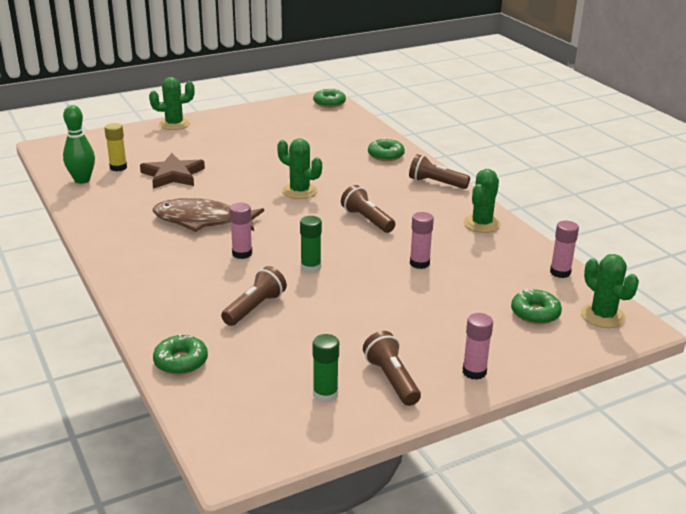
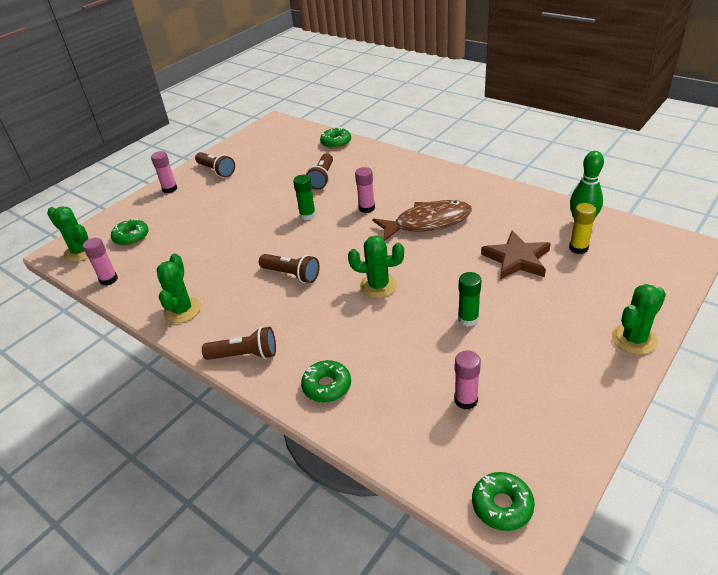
camera: 160 degrees right, 10 degrees up
green glue stick [313,334,339,403] -> green glue stick moved to [458,272,481,327]
pink glue stick [410,212,434,269] -> pink glue stick moved to [454,350,481,410]

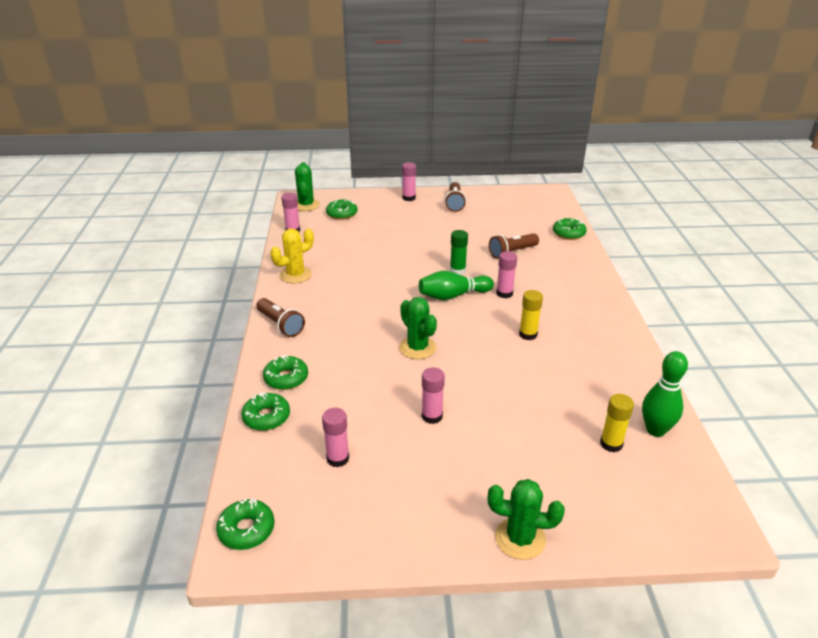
camera: 45 degrees right, 5 degrees down
green cactus [157,254,201,323] -> yellow cactus [270,228,314,283]
brown flashlight [259,254,320,283] -> none
brown fish [372,200,472,241] -> yellow glue stick [519,290,543,340]
green glue stick [458,272,481,327] -> pink glue stick [422,367,445,424]
brown star [481,231,551,279] -> none
none -> green donut [241,392,290,431]
none -> green bowling pin [419,271,494,300]

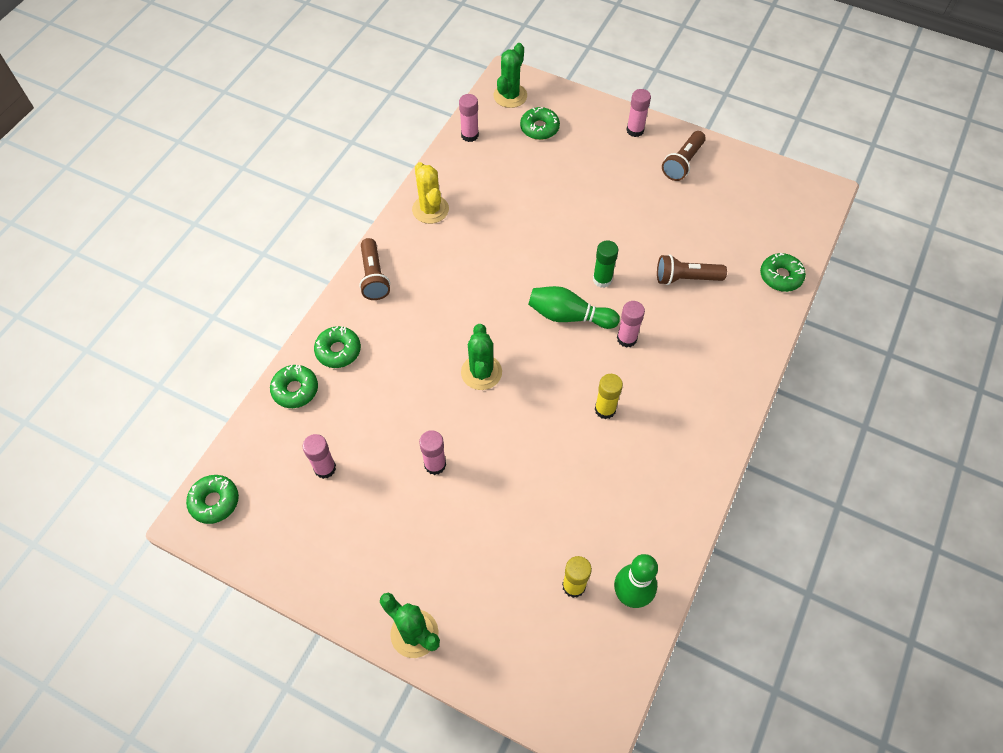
camera: 30 degrees right, 25 degrees up
yellow cactus [270,228,314,283] -> yellow cactus turned 75 degrees clockwise [412,162,449,224]

